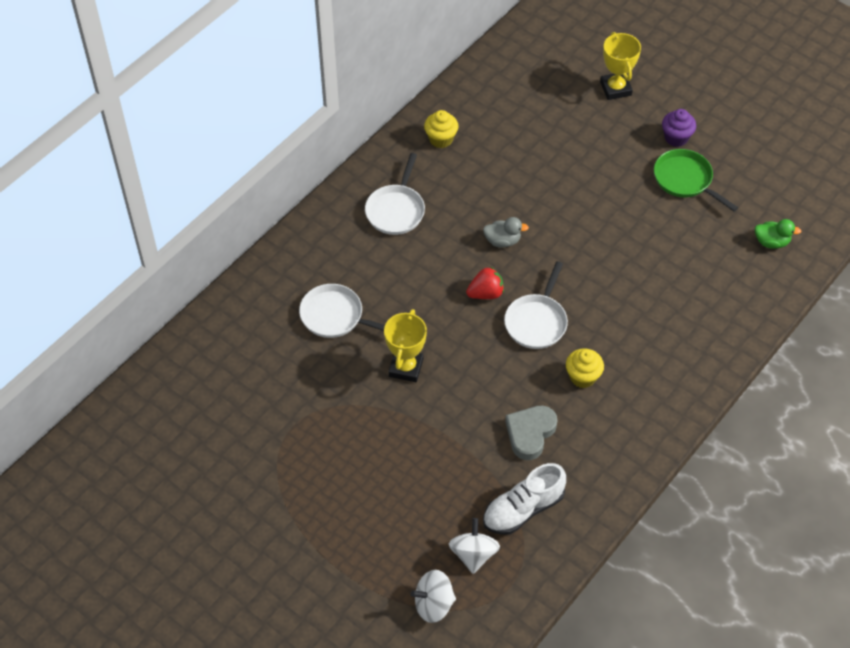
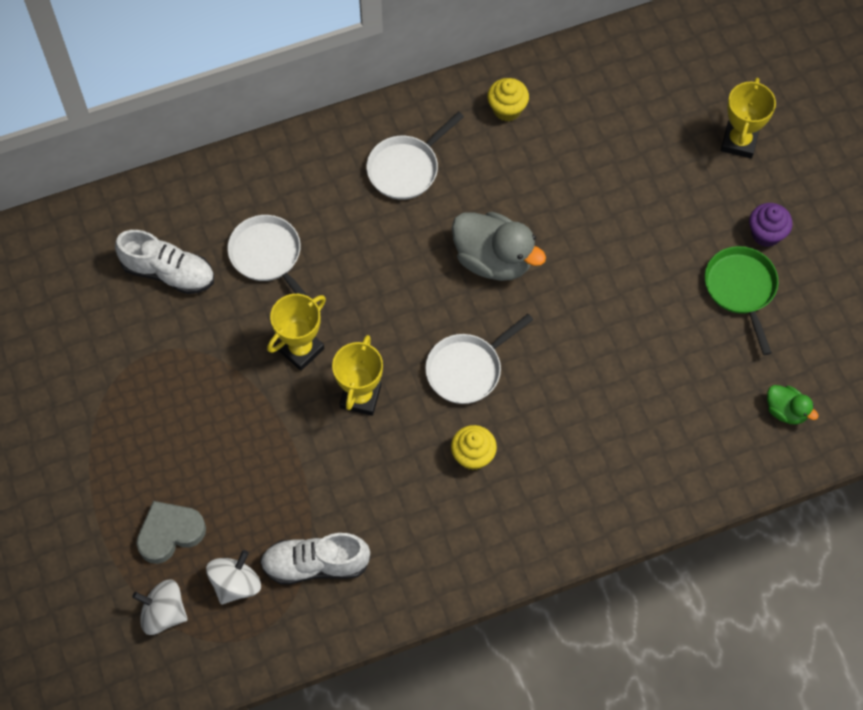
camera: 30 degrees right, 10 degrees up
red strawberry [466,267,504,299] -> none
grey duck [483,217,529,247] -> grey duck [452,212,546,281], size x1.90
grey heart [505,406,558,460] -> grey heart moved to [136,501,206,564]
none -> white shoe [115,230,214,294]
none -> yellow trophy [332,335,383,416]

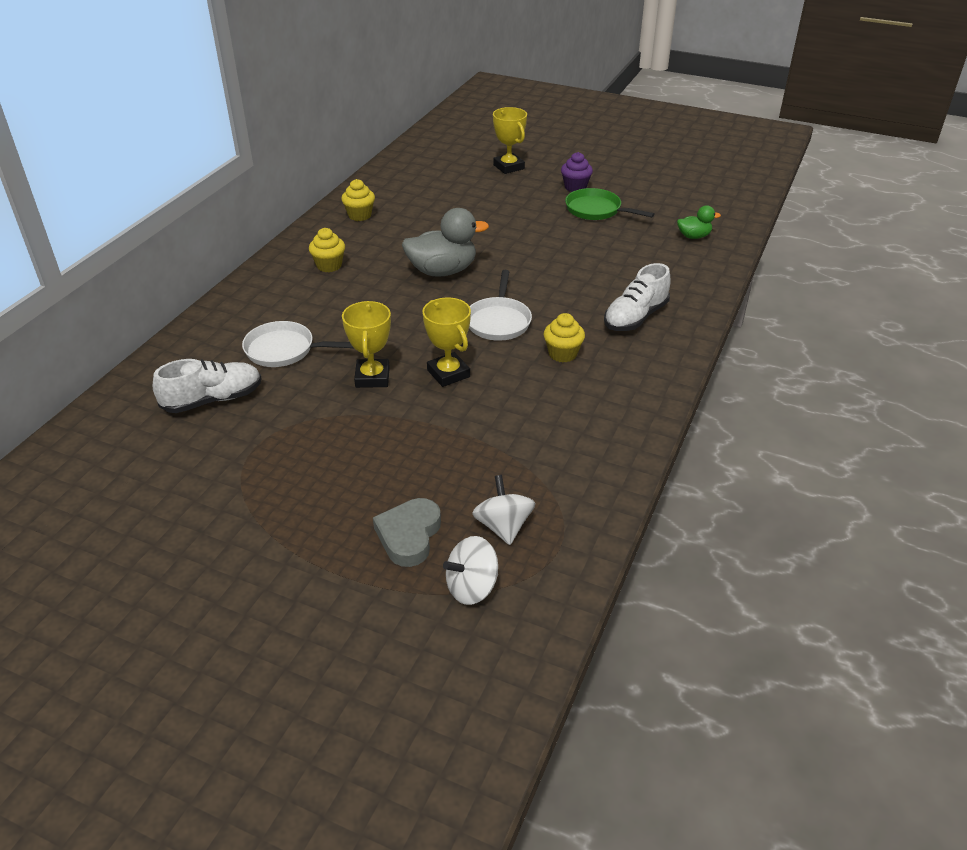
camera: 45 degrees left, 25 degrees down
white shoe [260,533,370,585] -> white shoe moved to [604,263,670,331]
white pan [366,111,464,200] -> yellow cupcake [309,228,345,272]

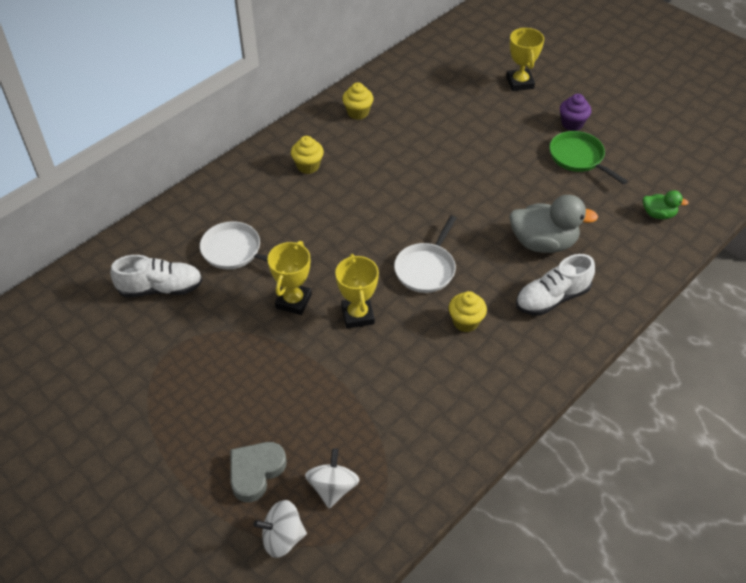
camera: 20 degrees right, 10 degrees up
grey duck [402,208,489,277] -> grey duck moved to [509,195,598,253]

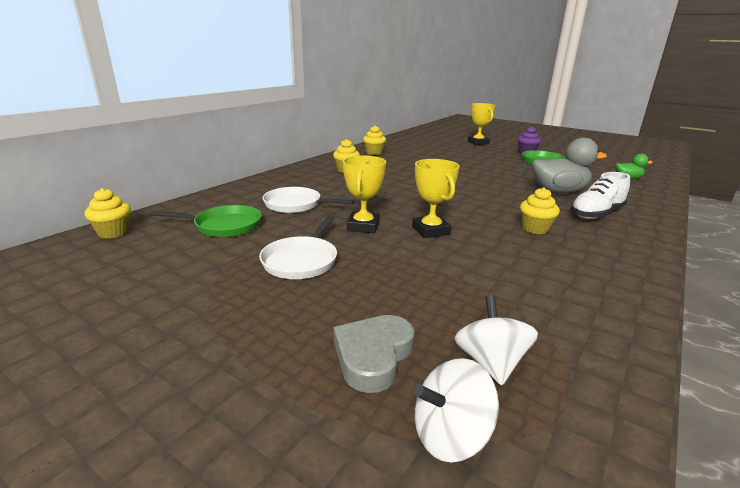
camera: 10 degrees left, 25 degrees down
white shoe [110,255,203,297] -> green pan [149,205,262,237]
white pan [394,215,456,293] -> white pan moved to [259,215,337,279]
none -> yellow cupcake [85,188,131,238]

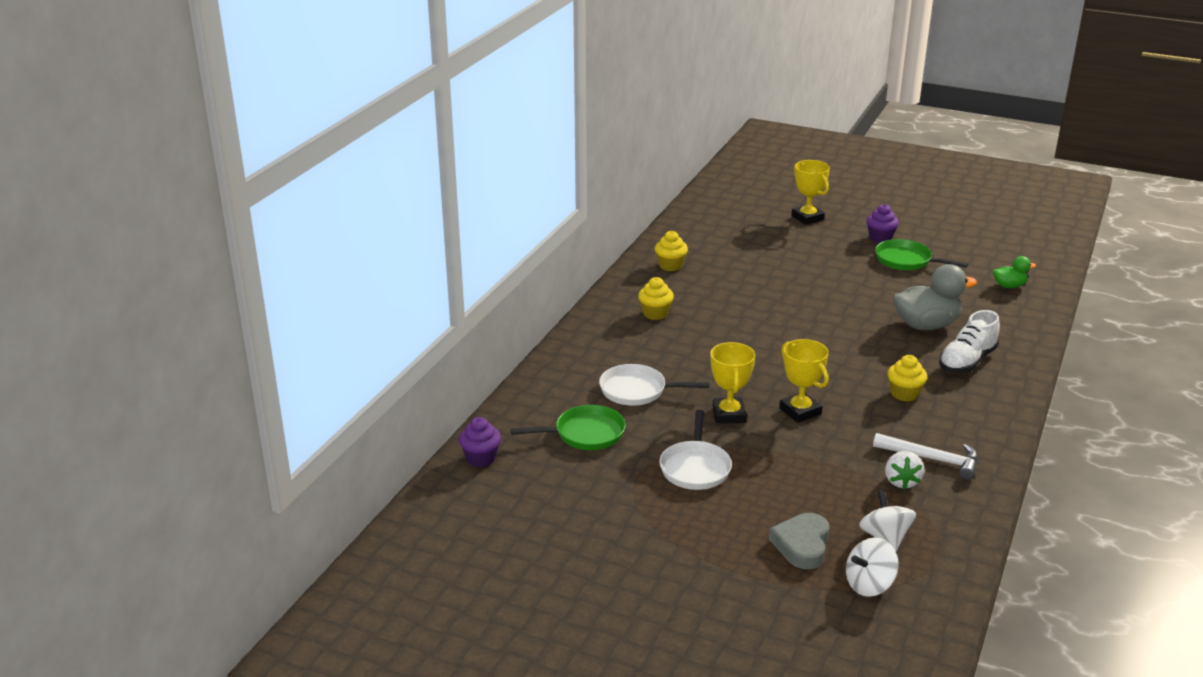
camera: 10 degrees left, 5 degrees up
yellow cupcake [85,188,131,238] -> purple cupcake [459,417,501,467]
none -> white hammer [873,433,978,480]
none -> white strawberry [885,451,924,489]

